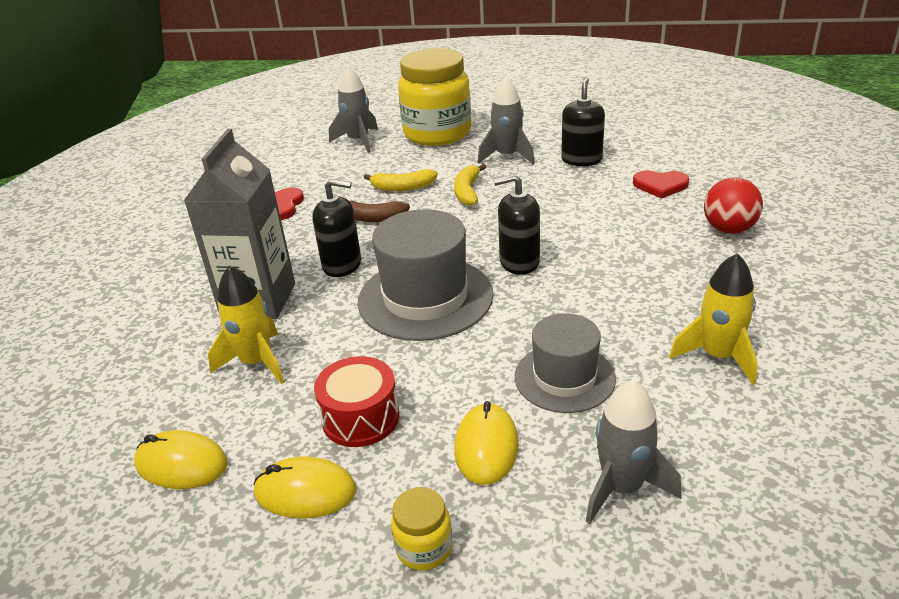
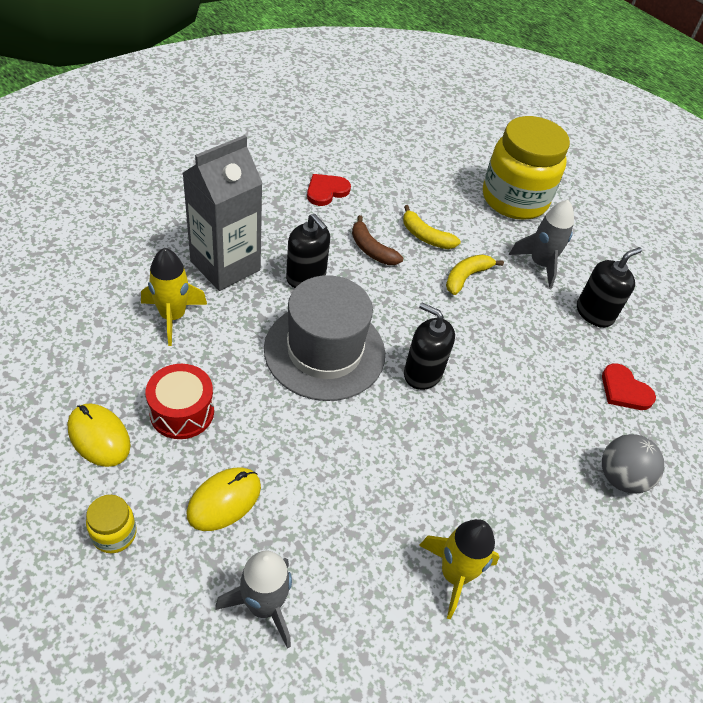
camera: 30 degrees right, 15 degrees up
yellow mouse [134,430,228,489] -> none
grey rocket [329,66,378,153] -> none
grey hat [515,313,616,413] -> none
red ball [704,177,763,234] -> grey ball [602,434,664,494]

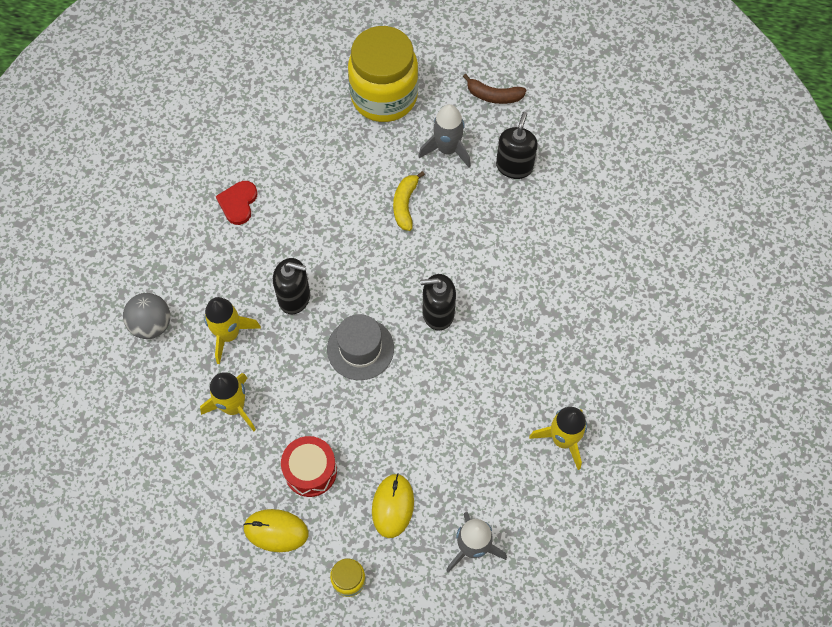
camera: 30 degrees left, 15 degrees up
grey carton [183,135,263,291] -> yellow rocket [204,297,261,364]
grey hat [264,275,385,401] -> grey hat [327,314,394,380], size x0.64
brown banana [352,215,403,265] -> brown banana moved to [463,74,526,104]
yellow banana [403,205,461,249] -> none
red heart [602,363,656,410] -> none
grey ball [602,434,664,494] -> grey ball moved to [123,293,170,339]

